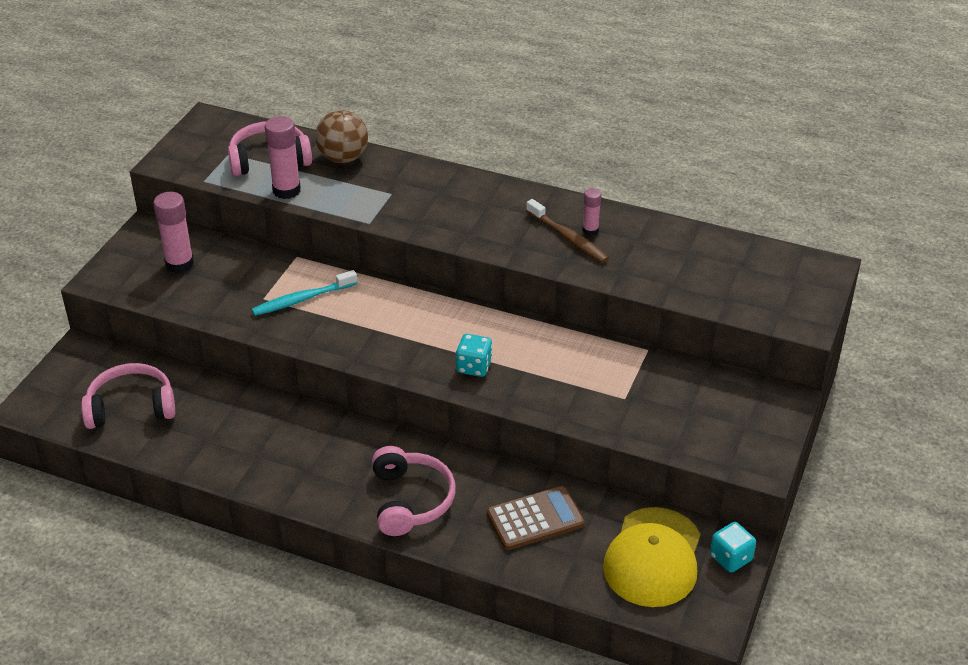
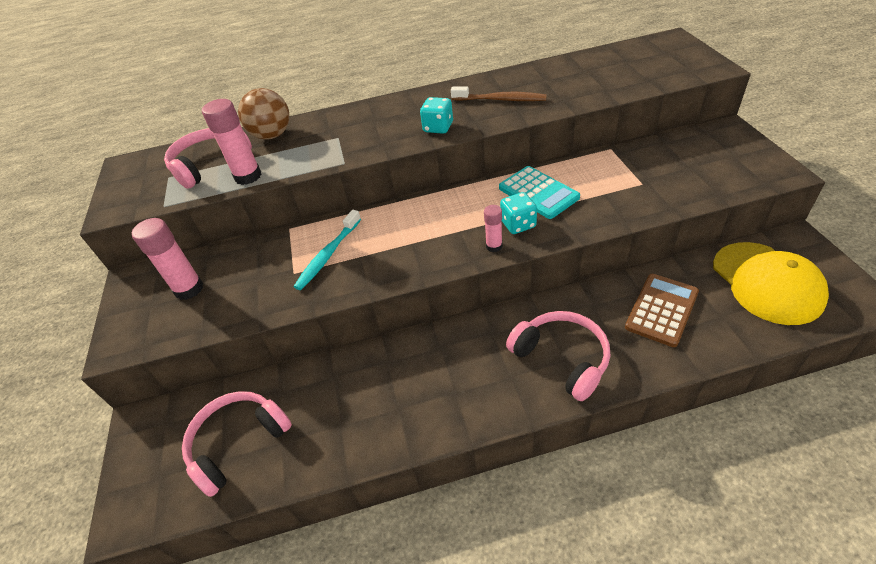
camera: 30 degrees left, 5 degrees up
pink glue stick [582,188,602,236] -> pink glue stick moved to [484,205,503,252]
turquoise dice [710,522,756,573] -> turquoise dice moved to [420,97,453,134]
none -> turquoise calculator [499,166,580,219]

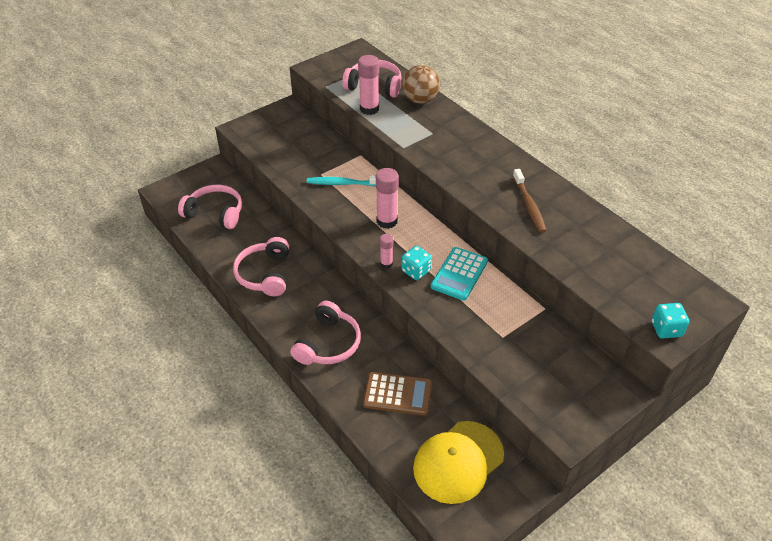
camera: 60 degrees right, 0 degrees up
pink glue stick [132,218,204,300] -> pink glue stick moved to [376,168,399,229]
turquoise dice [420,97,453,134] -> turquoise dice moved to [652,303,689,339]
none -> pink headphones [233,237,289,296]

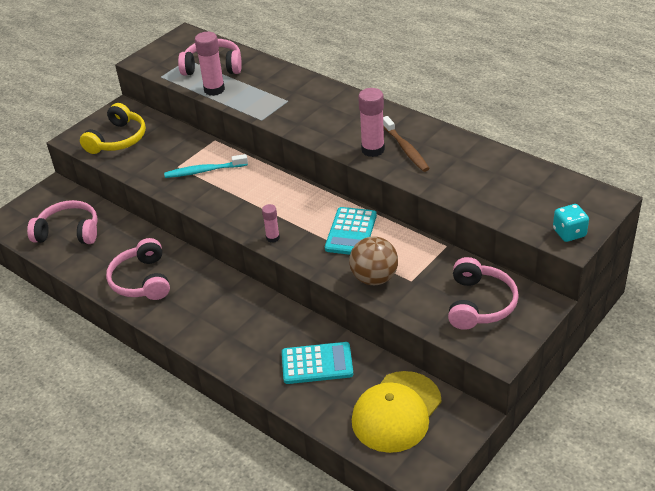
camera: 10 degrees left, 5 degrees down
pink headphones [290,301,361,365] -> pink headphones moved to [448,257,519,330]
brown calculator [363,372,432,416] -> turquoise calculator [282,342,353,384]
pink glue stick [376,168,399,229] -> pink glue stick moved to [358,88,385,157]
brown ball [402,65,440,104] -> brown ball moved to [349,236,398,285]
turquoise dice [402,246,432,280] -> none
none -> yellow headphones [80,103,146,154]

